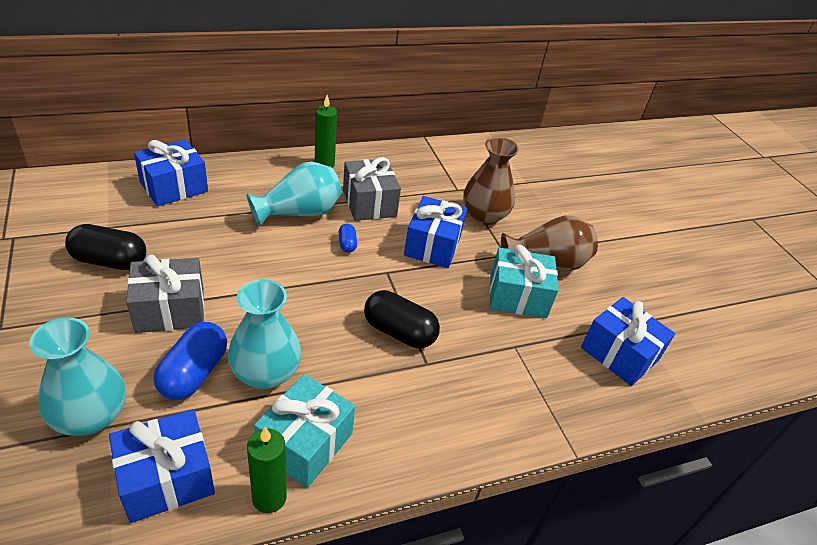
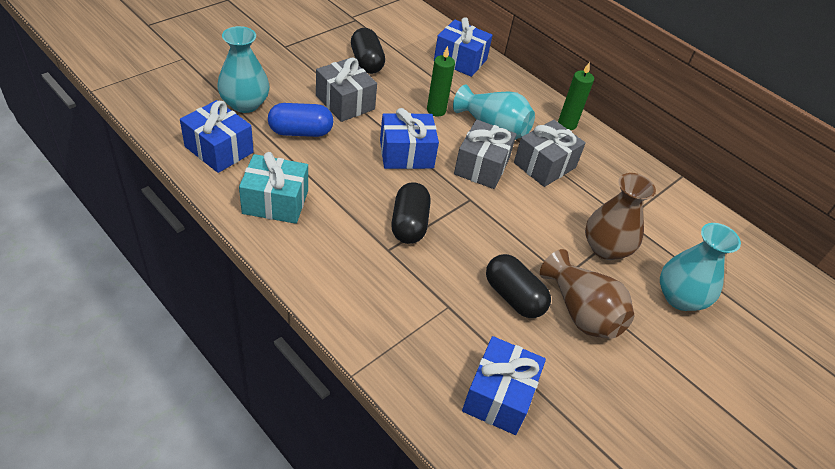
camera: 65 degrees right, 5 degrees up
turquoise vase [228,279,302,389] -> turquoise vase moved to [660,223,741,311]
green candle [247,427,287,513] -> green candle moved to [427,46,455,117]
blue capsule [339,224,357,253] -> grey gift [454,119,517,189]
blue gift [404,196,467,268] -> blue gift moved to [380,108,439,169]
turquoise gift [489,245,559,318] -> black capsule [486,254,551,318]

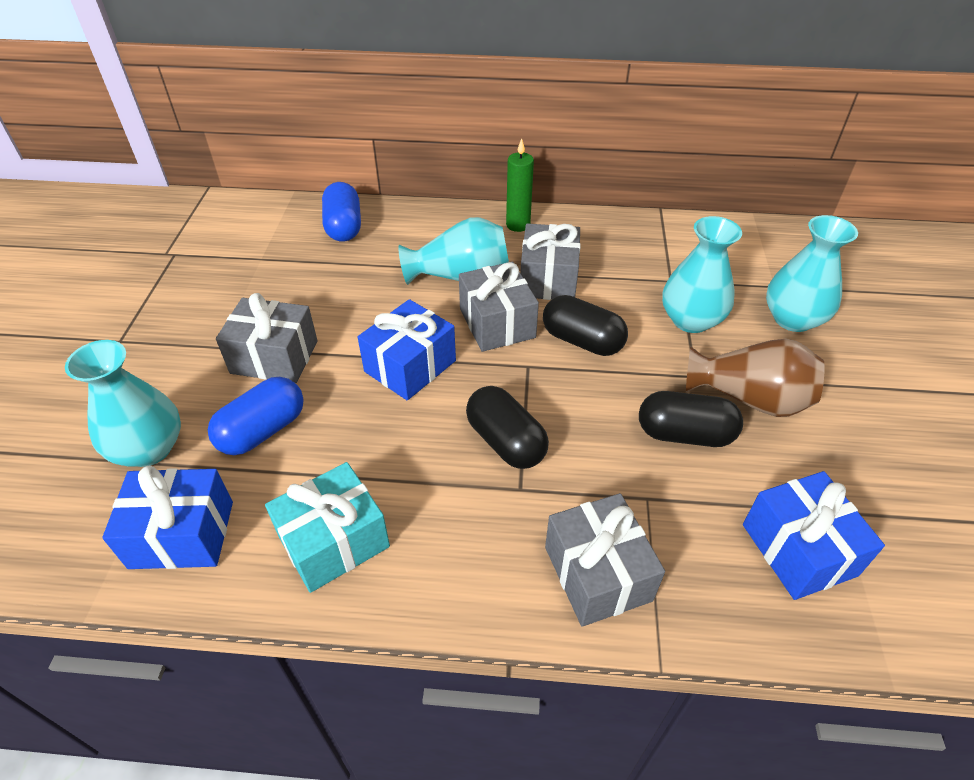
camera: 35 degrees left, 0 degrees up
black capsule [351,28,385,74] -> black capsule moved to [543,295,628,356]
green candle [427,46,455,117] -> none
blue gift [434,17,493,77] -> blue capsule [322,182,361,242]
brown vase [585,173,656,260] -> turquoise vase [662,216,742,333]
none -> grey gift [545,493,665,627]

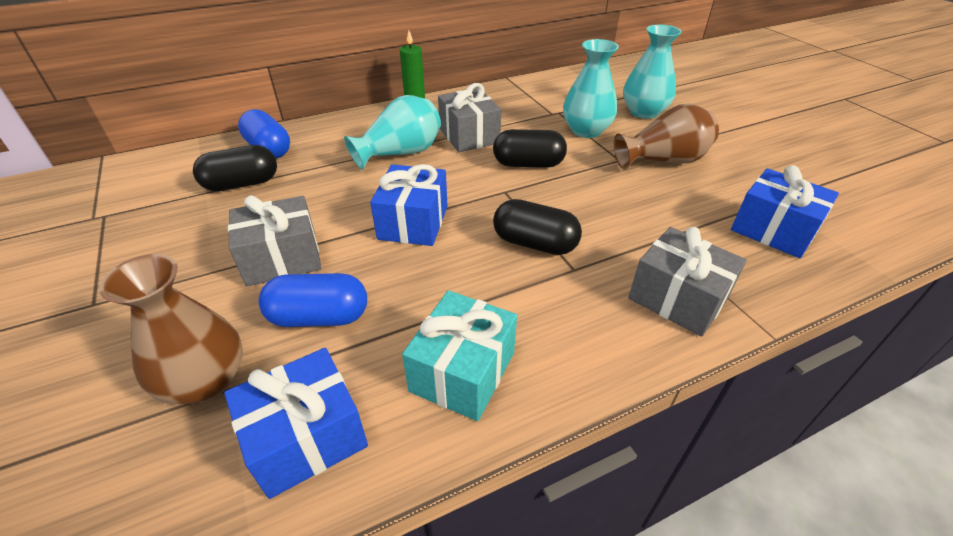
camera: 30 degrees left, 5 degrees down
turquoise vase [65,340,181,467] -> brown vase [99,254,243,405]
blue capsule [208,377,304,455] -> blue capsule turned 75 degrees clockwise [259,273,367,327]
grey gift [459,262,539,352] -> none
black capsule [639,391,743,447] -> black capsule moved to [193,145,277,191]

